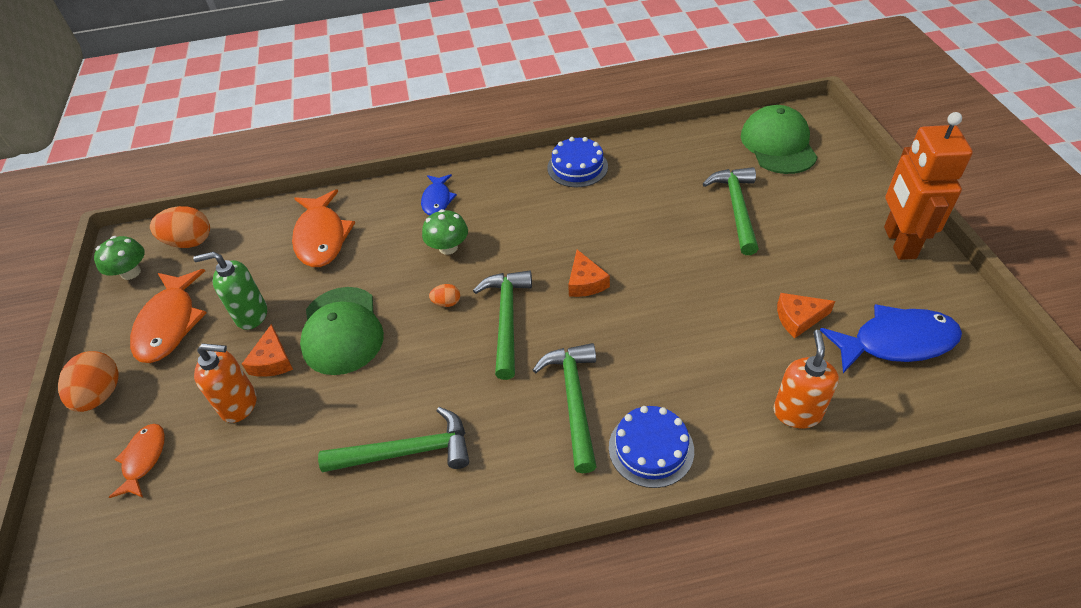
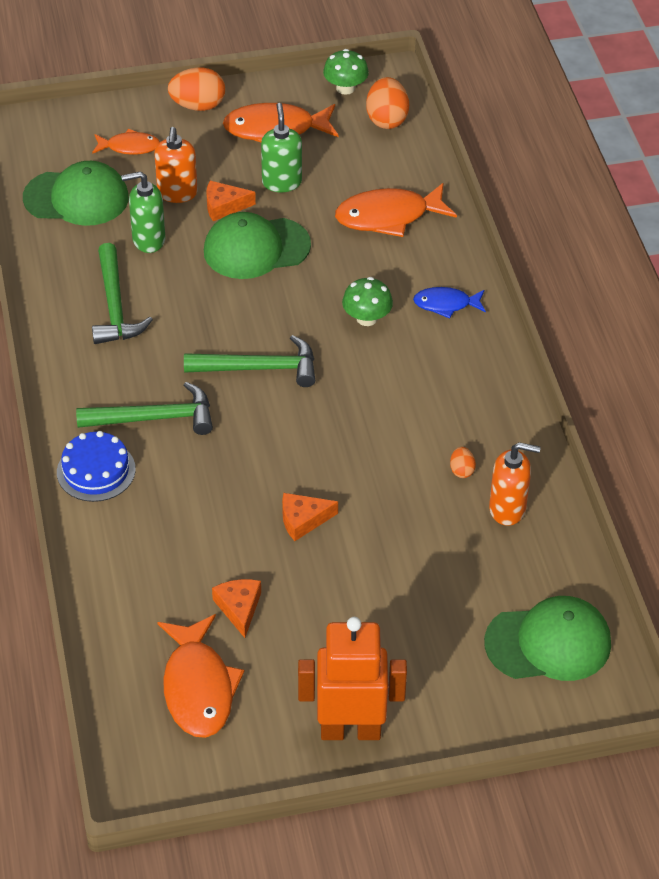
camera: 85 degrees right, 0 degrees up
orange egg [429,284,460,307] -> orange egg moved to [450,447,476,478]
blue cake [547,137,608,187] -> none
orange cheese [568,250,610,297] -> orange cheese moved to [282,493,338,541]
green hammer [703,167,759,255] -> none
orange soap dispenser [773,330,839,428] -> orange soap dispenser moved to [489,442,541,526]
blue fish [820,304,962,373] -> orange fish [157,614,244,738]
none -> green cap [23,161,129,226]
none -> green soap dispenser [121,171,165,253]

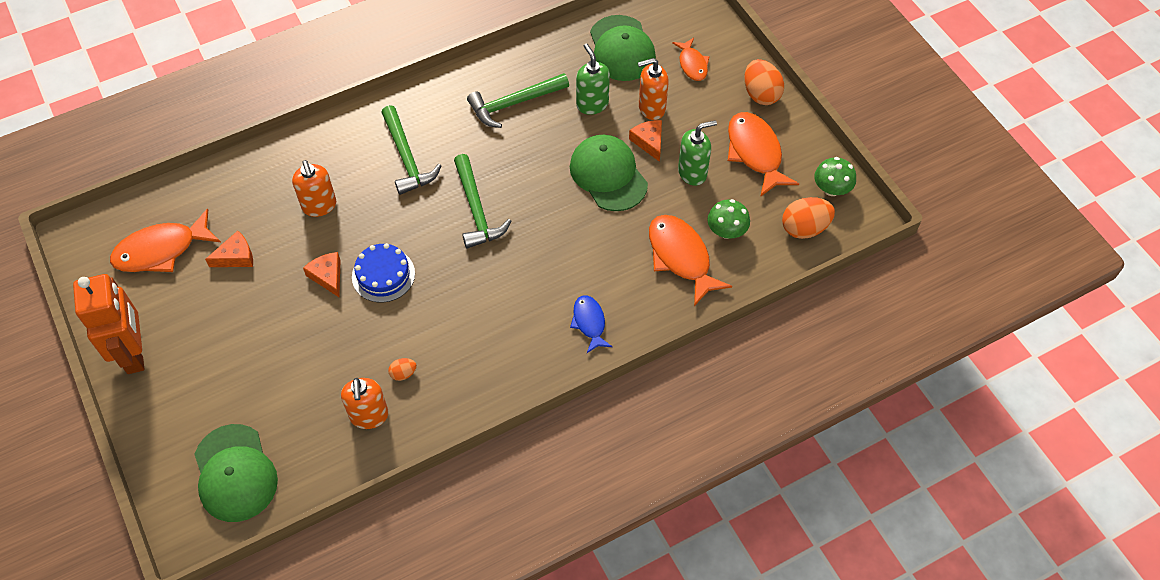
camera: 75 degrees right, 10 degrees up
blue cake [57,431,136,502] -> blue cake moved to [352,243,415,303]
green mushroom [342,277,393,326] -> green mushroom moved to [707,199,750,239]
none -> orange soap dispenser [292,160,336,217]

